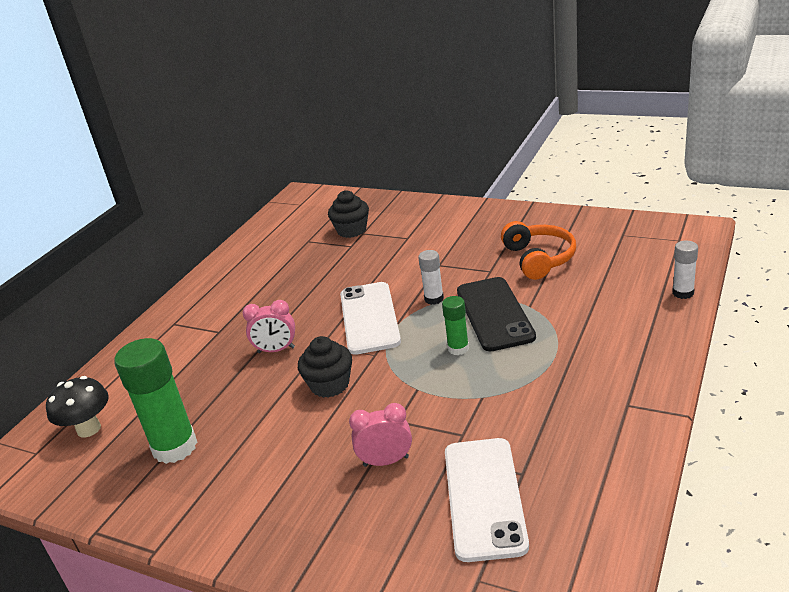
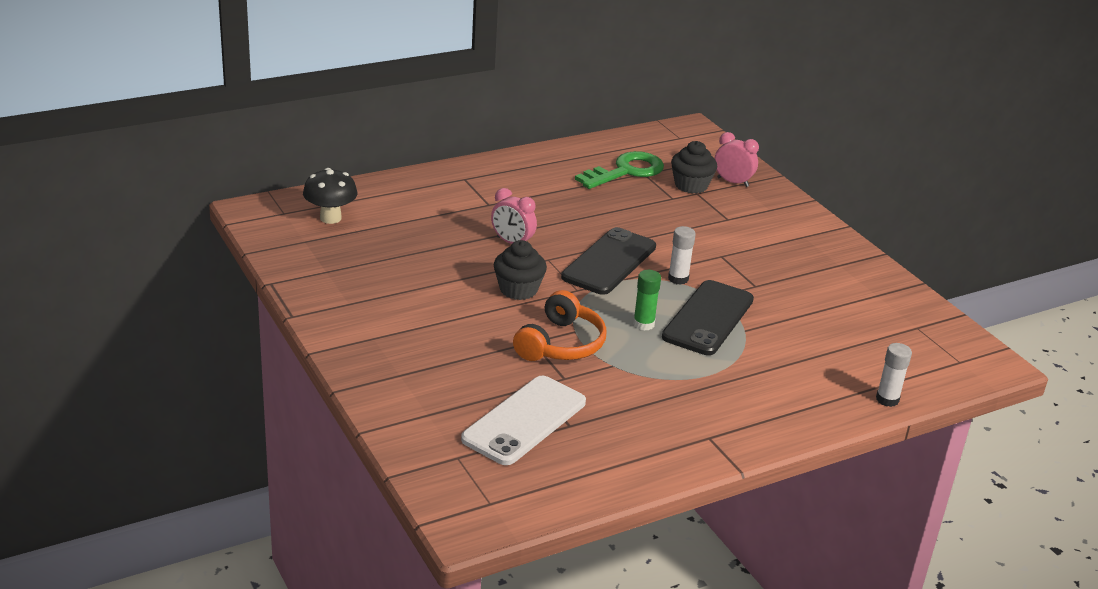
camera: 30 degrees right, 0 degrees up
green glue stick [114,338,197,464] -> none
white phone [340,282,401,355] -> black phone [561,227,656,295]
pink clock [349,403,412,467] -> pink clock moved to [715,132,759,187]
orange headphones [501,221,576,280] -> orange headphones moved to [513,290,606,361]
none -> green key [575,151,664,189]

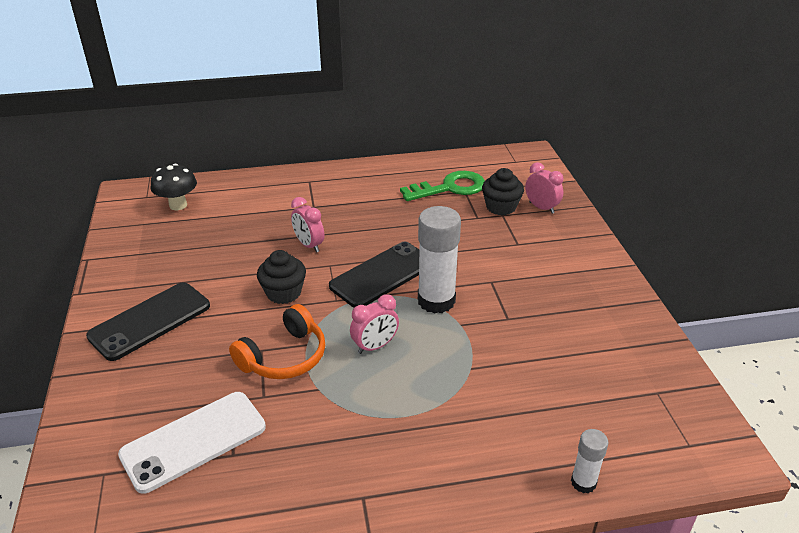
camera: 20 degrees right, 5 degrees up
green glue stick [633,270,661,331] -> pink clock [350,294,399,354]
black phone [662,280,754,355] -> black phone moved to [86,282,210,361]
white glue stick [668,226,696,285] -> white glue stick [418,206,461,314], size x1.94

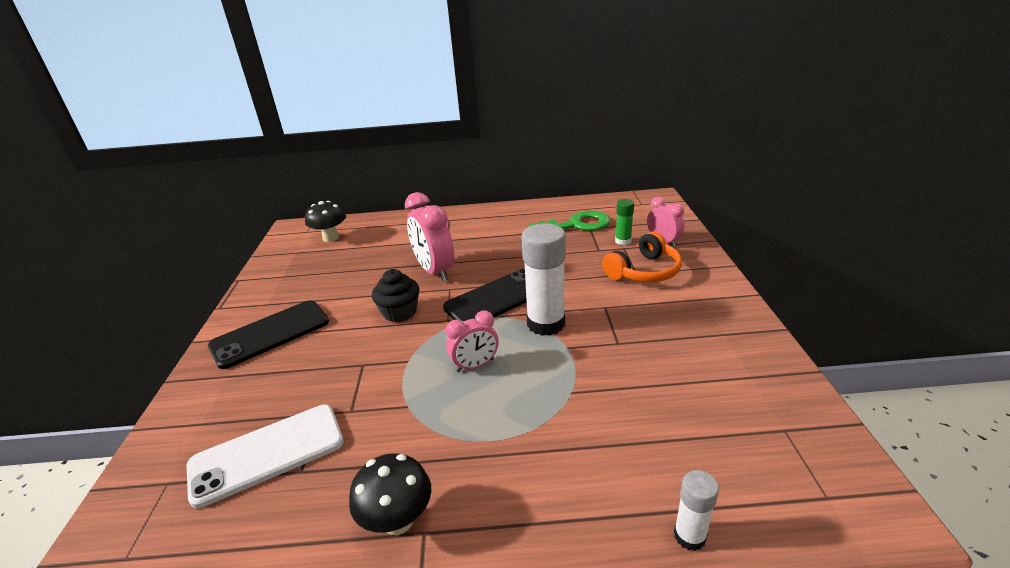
camera: 10 degrees right, 5 degrees down
orange headphones [229,304,325,379] -> orange headphones moved to [602,231,682,282]
pink clock [291,197,325,252] -> pink clock [405,192,454,282], size x1.66
black cupcake [482,168,524,215] -> green glue stick [615,199,634,245]
none -> black mushroom [349,453,431,535]

